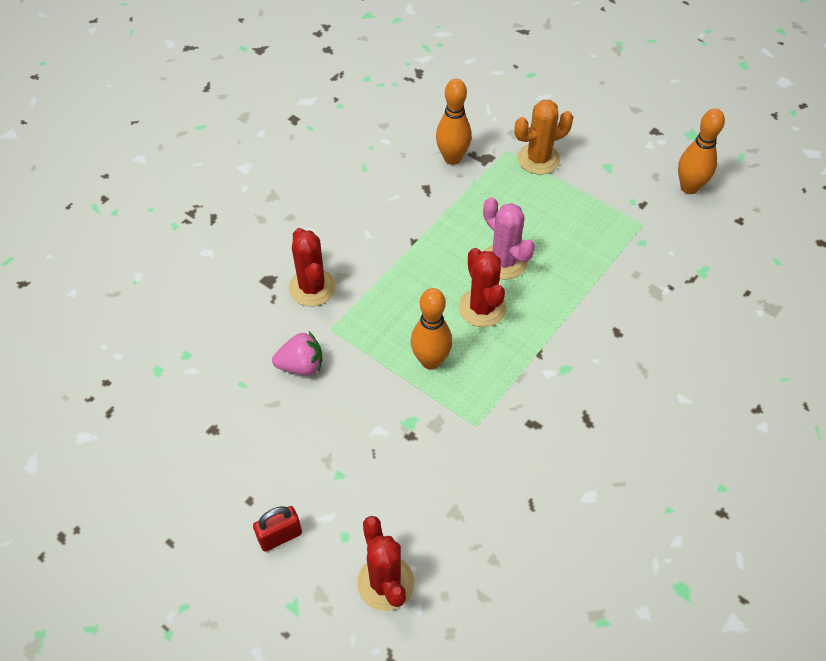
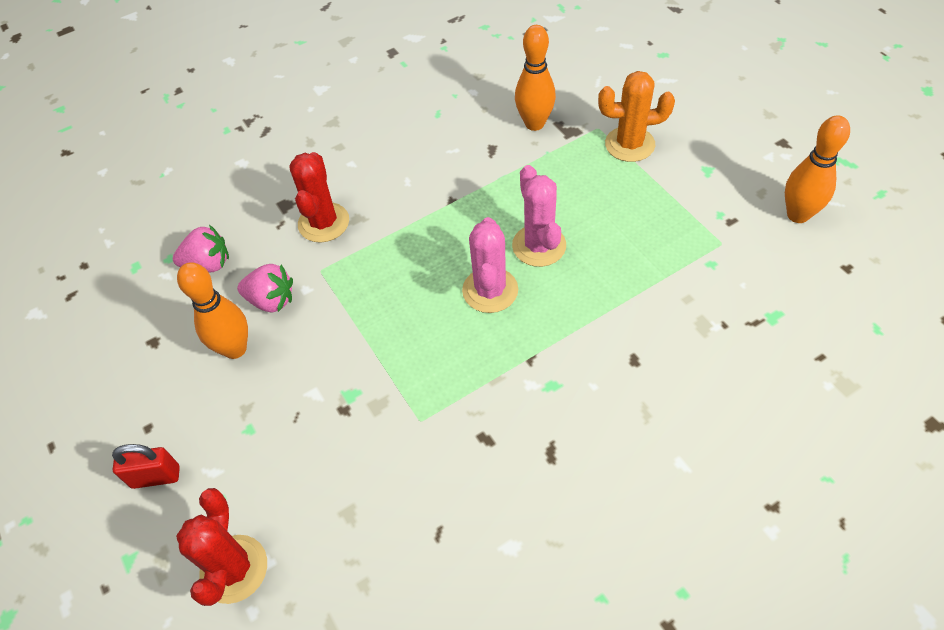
camera: 25 degrees right, 0 degrees up
orange bowling pin [411,288,452,370] -> orange bowling pin moved to [177,262,248,359]
red cactus [459,248,506,327] -> pink cactus [462,217,518,313]
none -> pink strawberry [173,225,229,272]

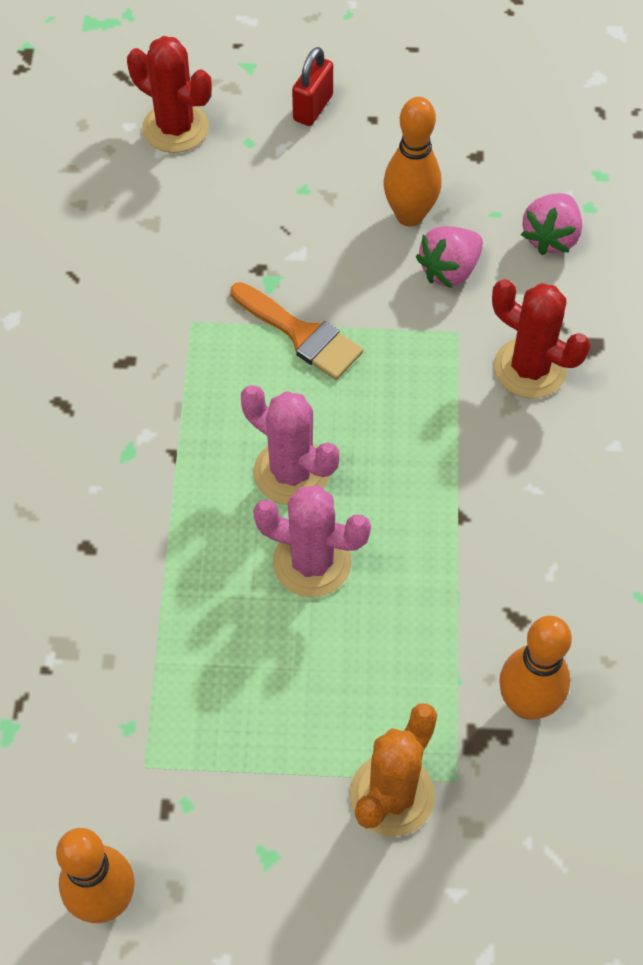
camera: 120 degrees right, 5 degrees up
none -> orange brush [231,282,363,380]

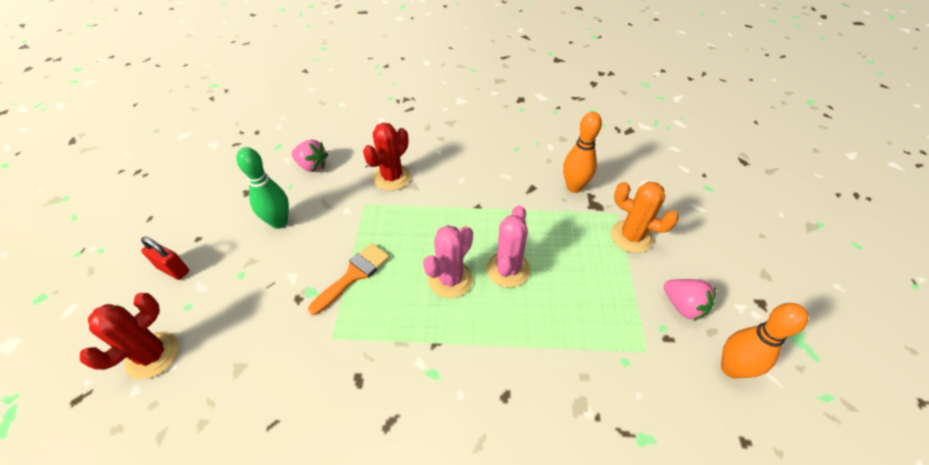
camera: 90 degrees left, 10 degrees down
orange bowling pin [384,97,442,226] -> green bowling pin [236,147,289,229]
pink strawberry [416,226,483,288] -> pink strawberry moved to [664,279,716,321]

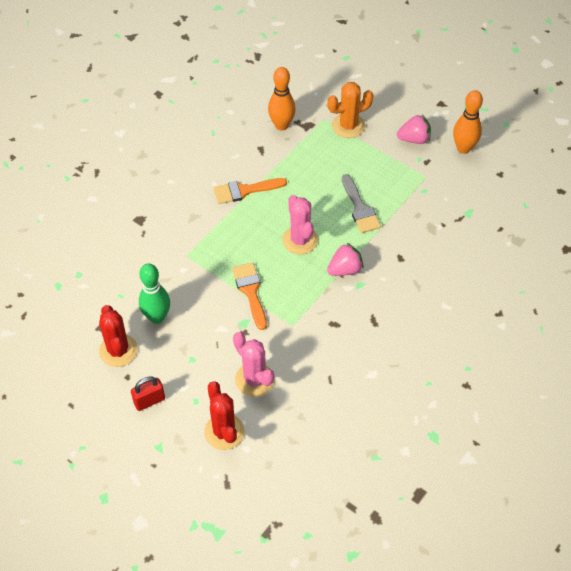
camera: 55 degrees left, 5 degrees up
pink strawberry [292,140,328,172] -> pink strawberry moved to [327,243,364,276]
red cactus [363,123,411,191] -> red cactus moved to [99,305,138,367]
pink cactus [486,205,530,288] -> pink cactus moved to [233,332,274,397]
none -> orange brush [214,178,287,204]
none -> grey brush [342,174,381,233]

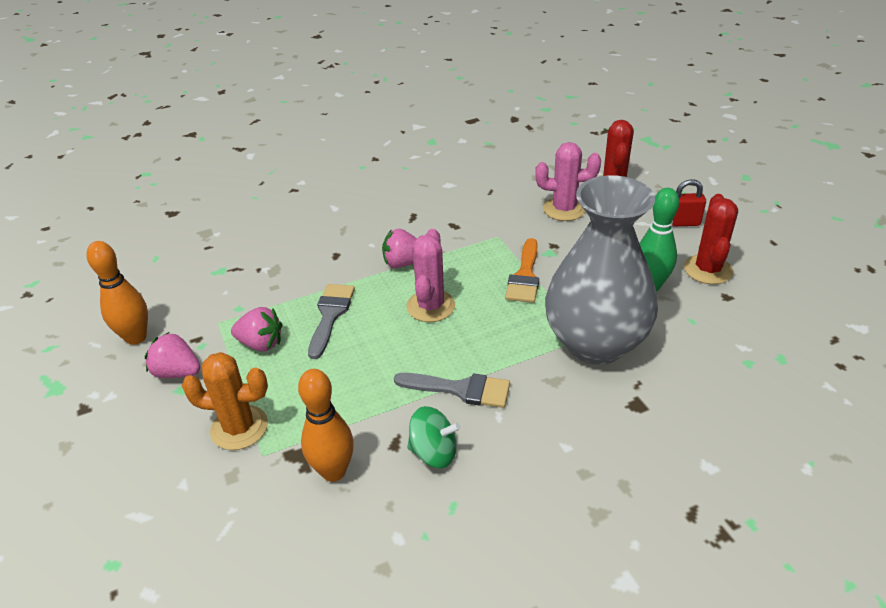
camera: 150 degrees left, 15 degrees down
orange brush [214,178,287,204] -> grey brush [394,373,510,408]
pink cactus [233,332,274,397] -> pink cactus turned 75 degrees counterclockwise [535,142,601,221]
none -> pink strawberry [231,307,283,351]
none -> green spinning top [407,406,461,468]
none -> grey vase [545,175,658,365]

